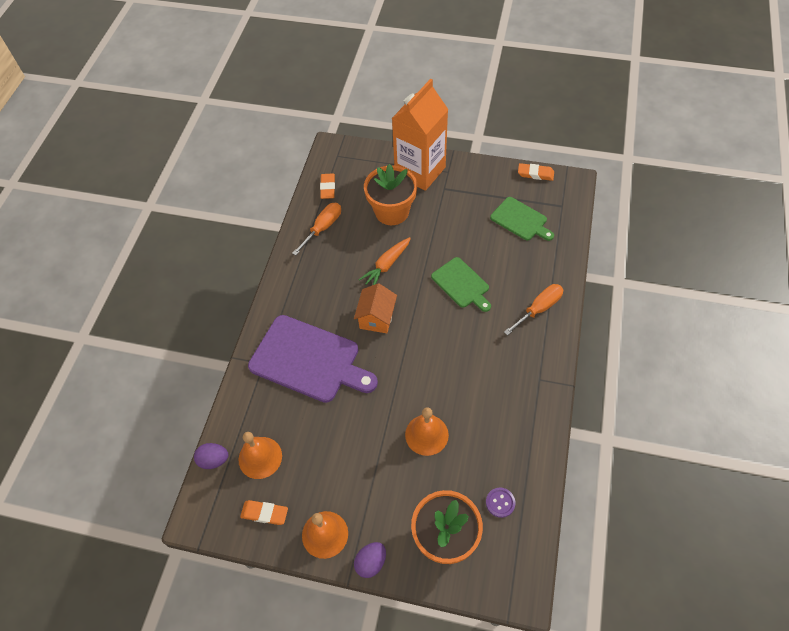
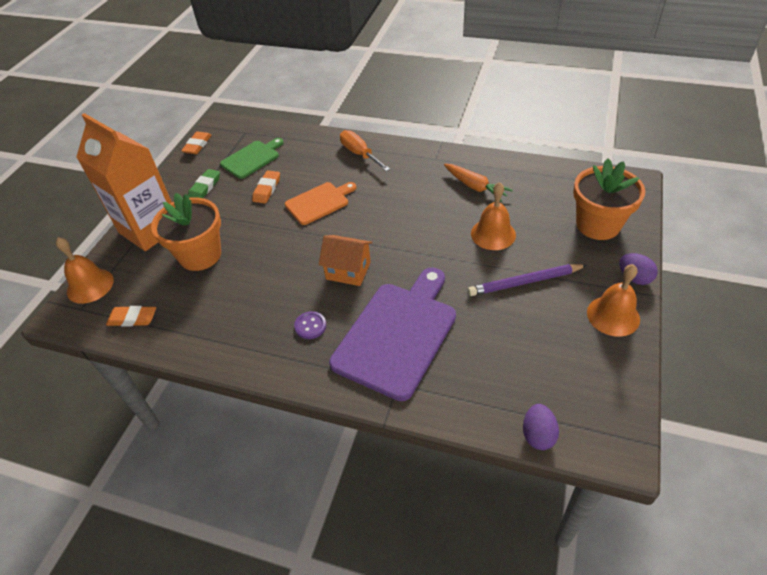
camera: 85 degrees left, 10 degrees down
orange bell [238,432,282,479] -> orange bell moved to [56,237,114,304]
orange eraser [240,500,288,525] -> orange eraser moved to [252,170,280,203]
orange screwdriver [292,203,341,255] -> none
orange carrot [358,237,411,285] -> orange carrot moved to [444,164,513,201]
green cutting board [431,257,491,312] -> orange cutting board [285,182,356,225]
purple button [486,488,515,518] -> purple button moved to [294,311,326,339]
none -> green eraser [188,169,220,198]
none -> purple pencil [468,264,587,296]

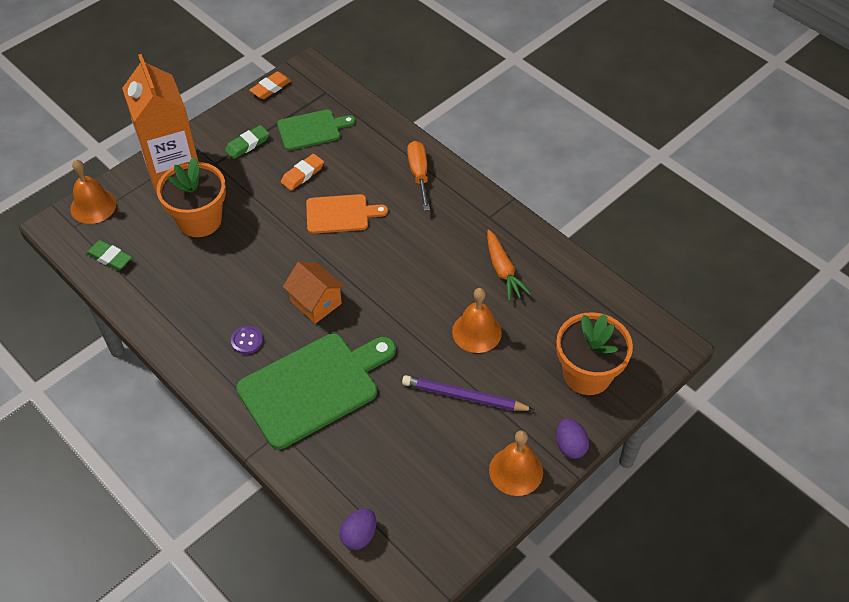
camera: 25 degrees right, 5 degrees up
orange eraser [106,306,156,326] -> green eraser [86,240,132,271]
purple cutting board [329,267,456,401] -> green cutting board [236,333,396,449]

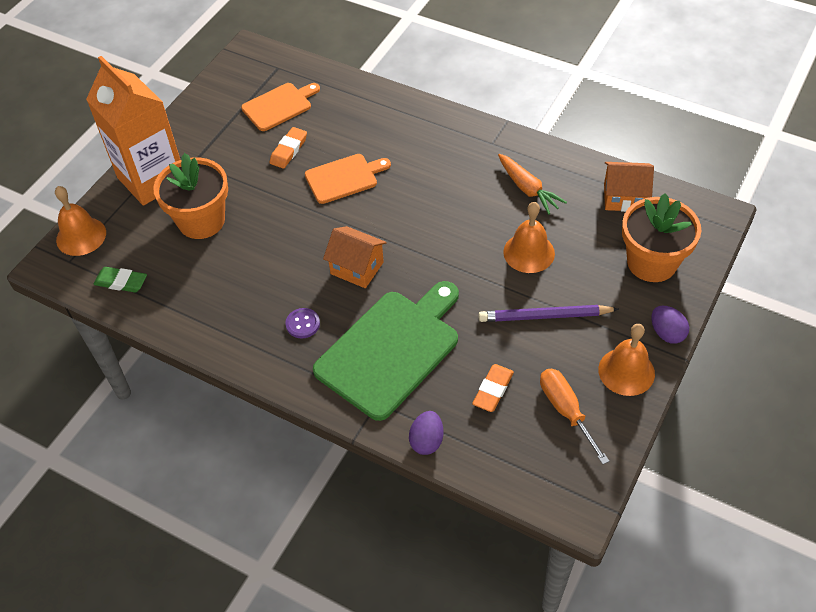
camera: 15 degrees left, 0 degrees up
green eraser [225,125,269,159] -> none
orange eraser [249,71,292,99] -> orange eraser moved to [472,364,514,412]
green cutting board [277,109,355,150] -> orange cutting board [241,83,320,131]
purple egg [340,508,376,550] -> purple egg moved to [409,411,444,455]
orange screwdriver [407,141,430,211] -> orange screwdriver moved to [540,369,609,464]
none -> orange house [604,162,654,212]

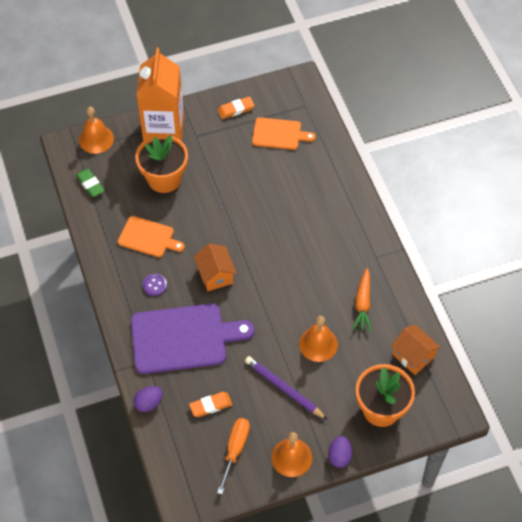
camera: 40 degrees right, 5 degrees up
orange eraser [270,127,307,169] -> orange eraser moved to [217,97,255,119]
orange cutting board [305,154,391,204] -> orange cutting board moved to [118,216,185,257]
green cutting board [313,281,459,421] -> purple cutting board [131,304,254,374]

